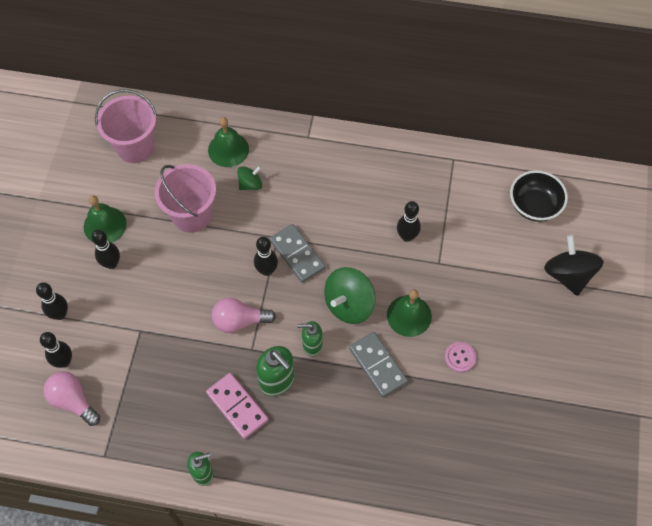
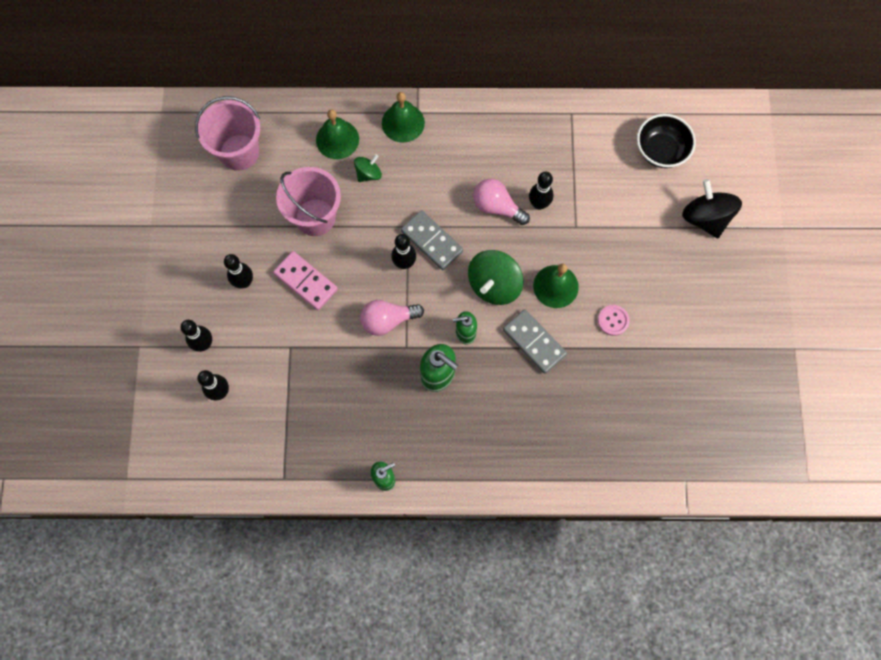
camera: 10 degrees left, 10 degrees up
pink light bulb [43,371,100,426] -> pink light bulb moved to [473,179,530,225]
green bell [84,195,127,243] -> green bell moved to [382,92,425,143]
pink domino [206,373,269,439] -> pink domino moved to [273,251,338,310]

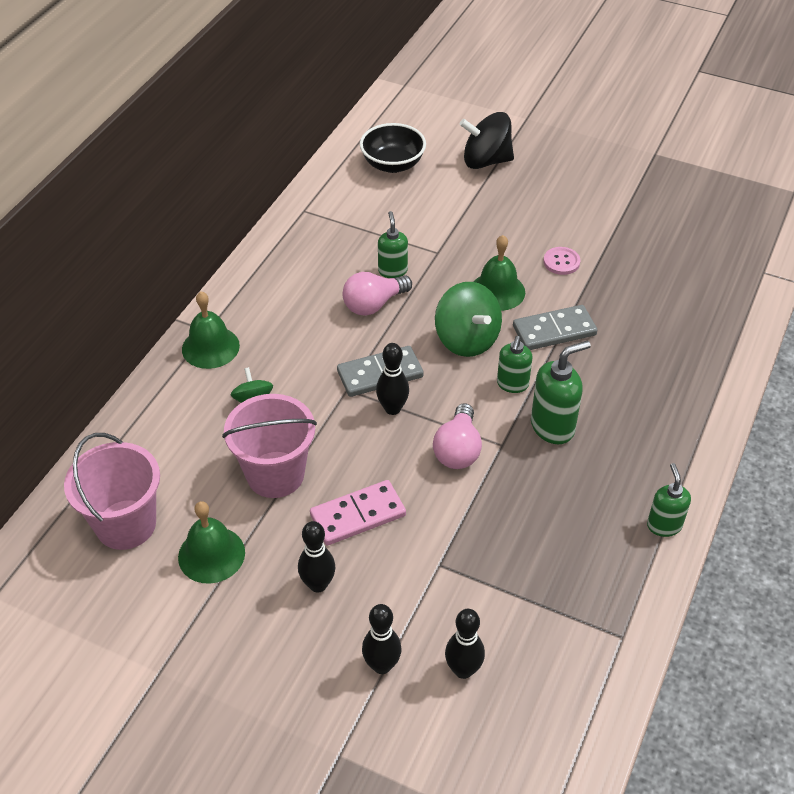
camera: 65 degrees left, 25 degrees down
green bell [316,109,359,159] -> green bell moved to [178,501,245,584]
black bowling pin [529,172,553,210] -> green soap dispenser [378,211,408,278]

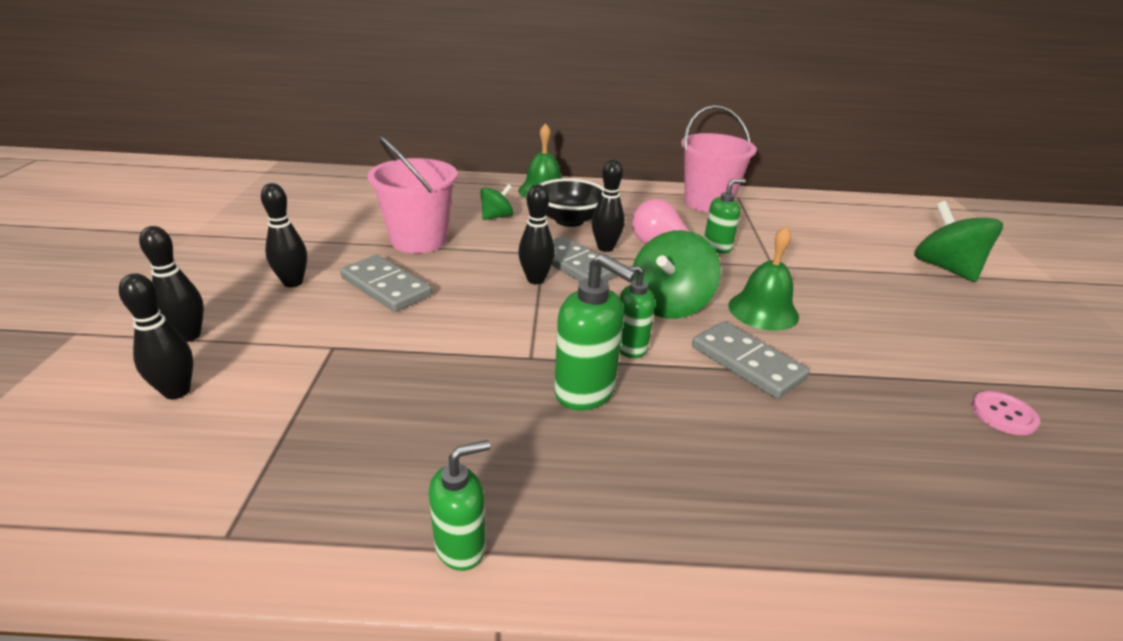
camera: 65 degrees right, 15 degrees down
pink bucket [64,433,160,550] -> pink bucket moved to [681,105,757,213]
green bell [178,501,245,584] -> none
pink domino [310,480,406,545] -> grey domino [340,255,432,312]
black bowl [360,123,426,173] -> black bowl moved to [540,178,604,227]
pink light bulb [433,403,482,469] -> none
black spinning top [460,112,514,169] -> green spinning top [914,201,1003,282]
pink button [543,247,580,275] -> pink button moved to [972,391,1040,435]
none -> black bowling pin [592,159,625,252]

